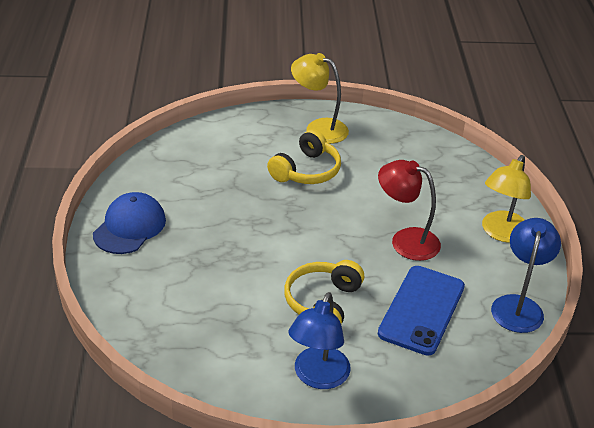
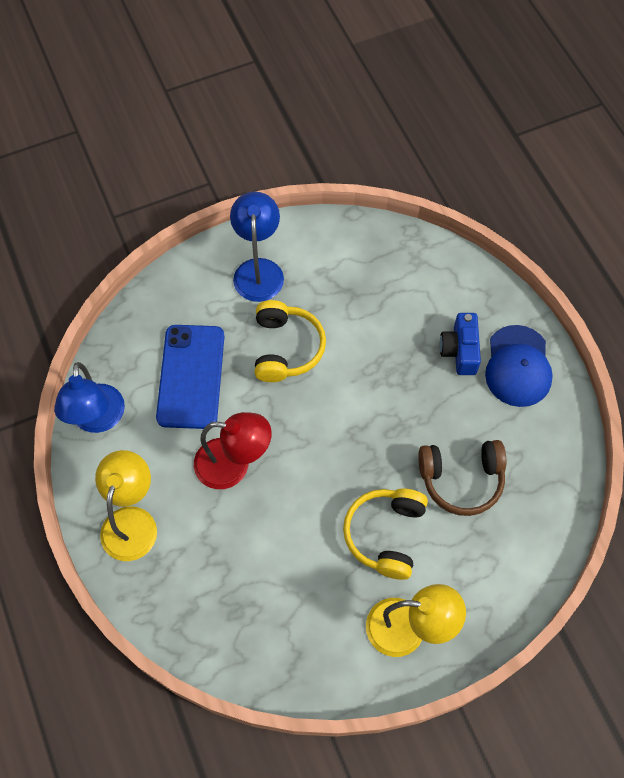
camera: 160 degrees right, 25 degrees up
none -> brown headphones [418,440,506,516]
none -> blue camera [440,313,481,375]

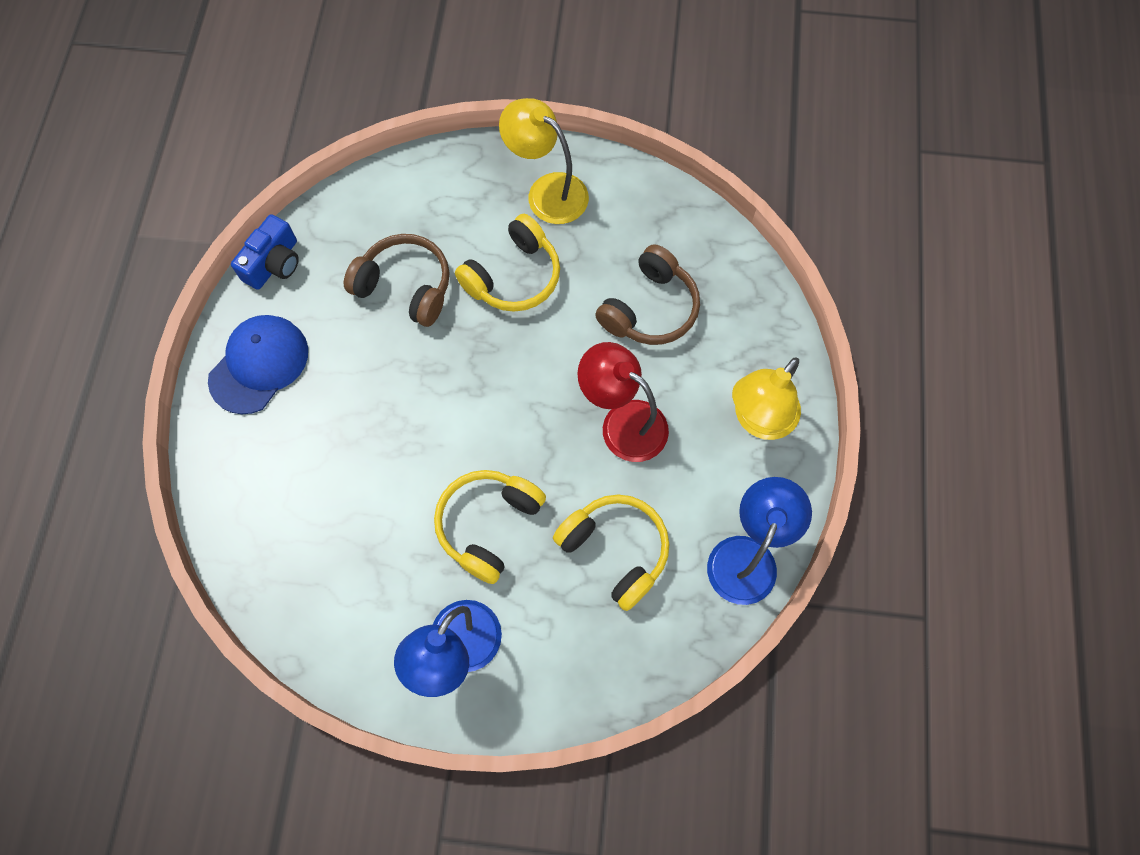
camera: 150 degrees left, 5 degrees up
blue phone [156,325,224,429] -> yellow headphones [553,495,669,611]
blue camera [440,313,481,375] -> blue camera moved to [231,214,299,290]
none -> brown headphones [595,244,700,345]

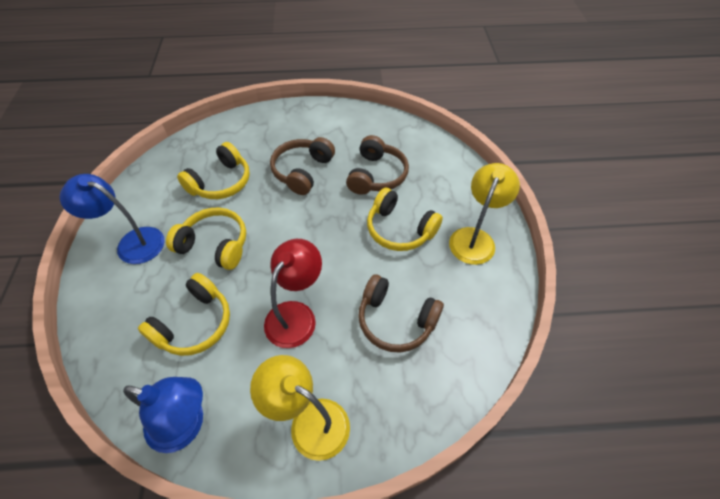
camera: 80 degrees right, 15 degrees down
blue cap [208,315,308,414] -> none
blue camera [231,214,299,290] -> none
none -> yellow headphones [177,142,250,199]
none -> brown headphones [270,137,335,195]

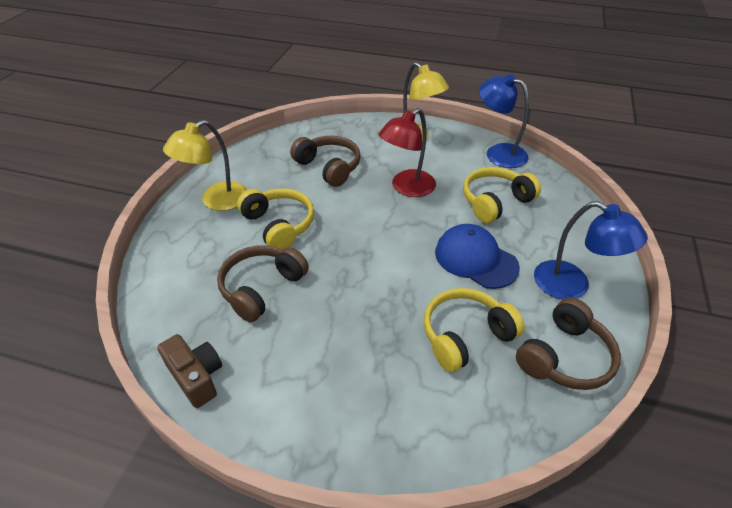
camera: 160 degrees left, 10 degrees down
yellow headphones [166,208,246,270] -> blue cap [435,224,520,289]
brown headphones [270,137,335,195] -> brown headphones moved to [516,298,621,390]
none -> brown camera [157,334,222,408]

